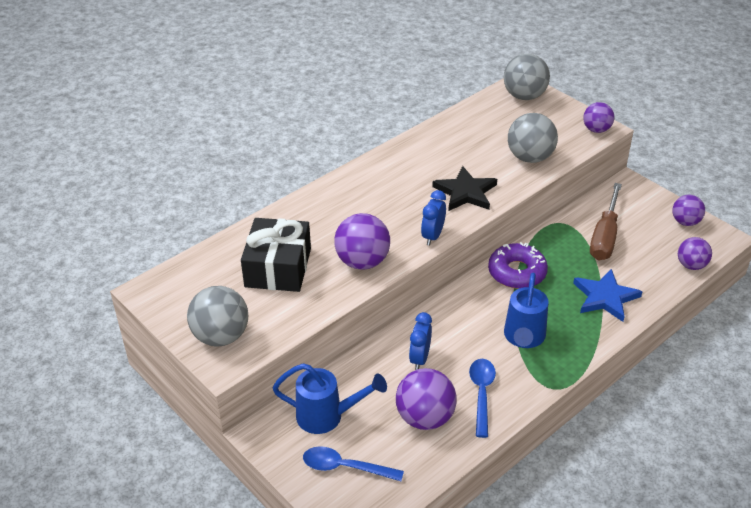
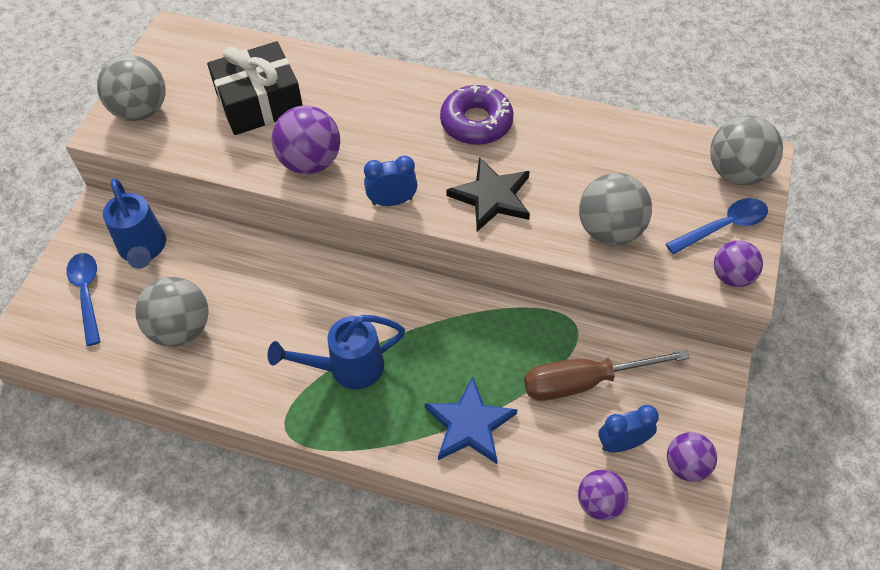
camera: 60 degrees right, 15 degrees up
purple ball [396,368,457,430] -> grey ball [135,277,209,347]
blue clock [409,312,432,370] -> blue clock moved to [598,405,659,453]
blue spoon [469,359,496,438] -> blue spoon moved to [666,198,768,254]
purple donut [488,242,548,289] -> purple donut moved to [440,85,514,145]

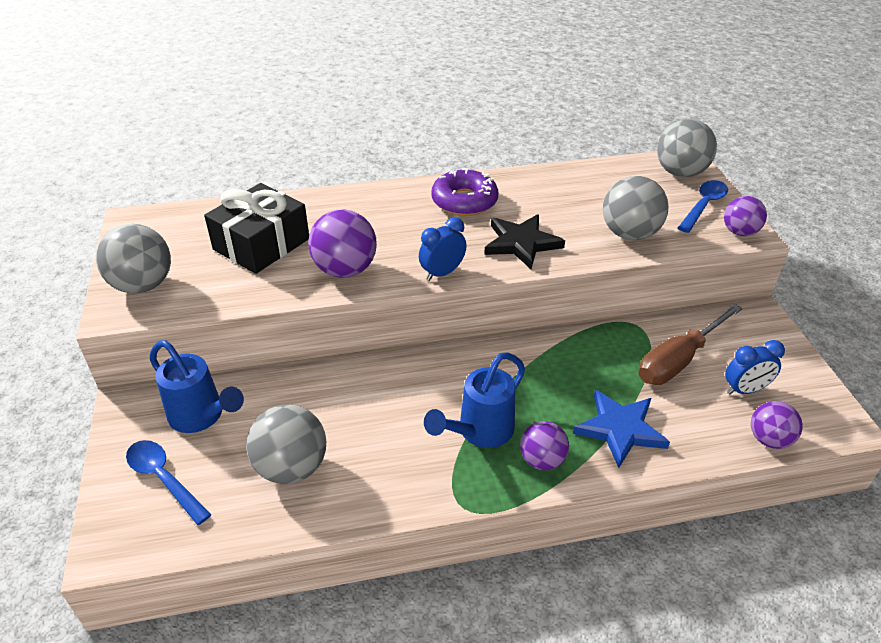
camera: 30 degrees left, 15 degrees down
blue clock [598,405,659,453] -> blue clock turned 150 degrees counterclockwise [725,340,785,395]
purple ball [667,432,717,482] -> purple ball moved to [520,421,569,470]

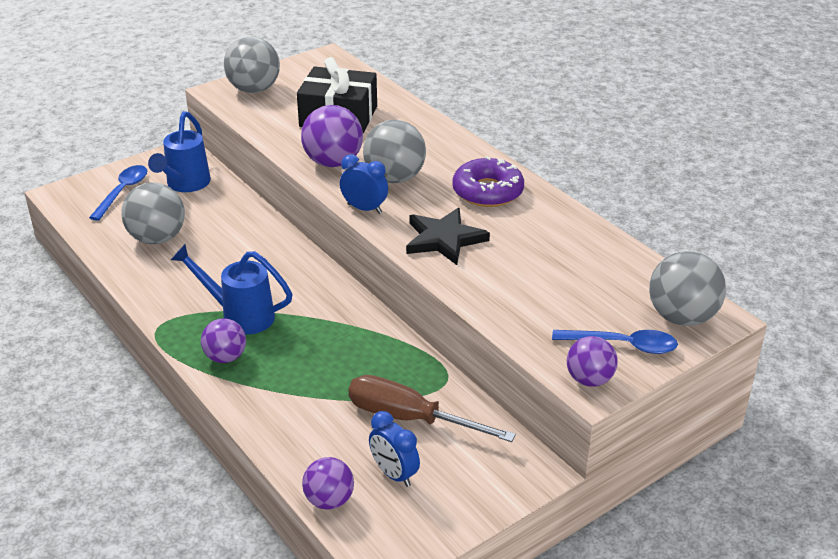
camera: 65 degrees right, 5 degrees down
blue star [573,389,670,468] -> none
grey ball [603,176,669,240] -> grey ball moved to [363,120,426,183]

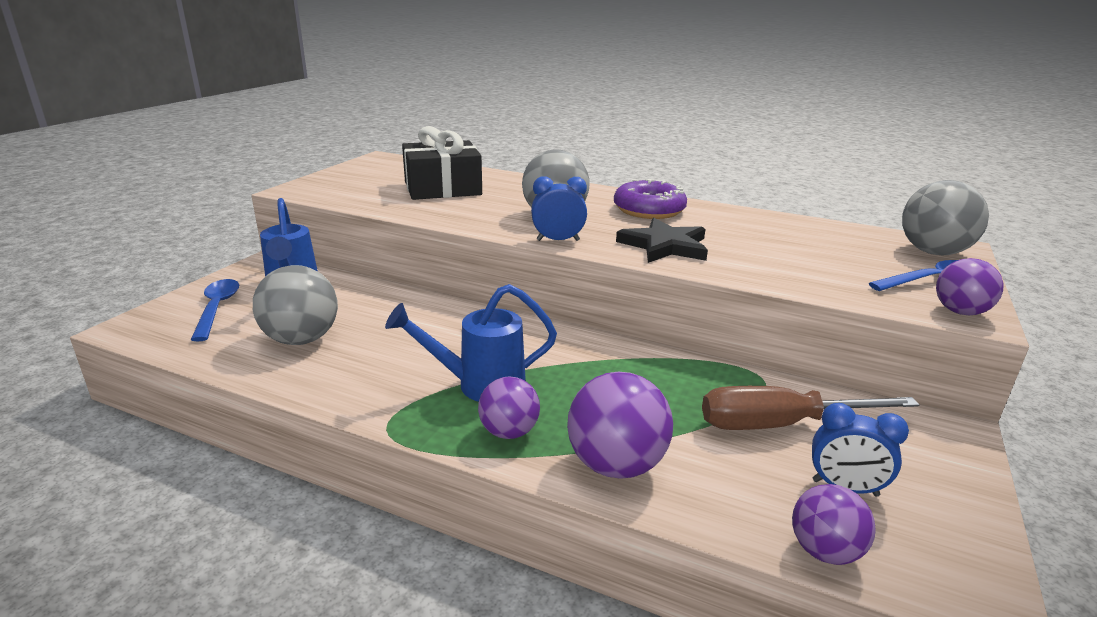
camera: 30 degrees left, 10 degrees down
grey ball [224,37,280,93] -> none
purple ball [301,105,363,167] -> purple ball moved to [567,372,673,479]

